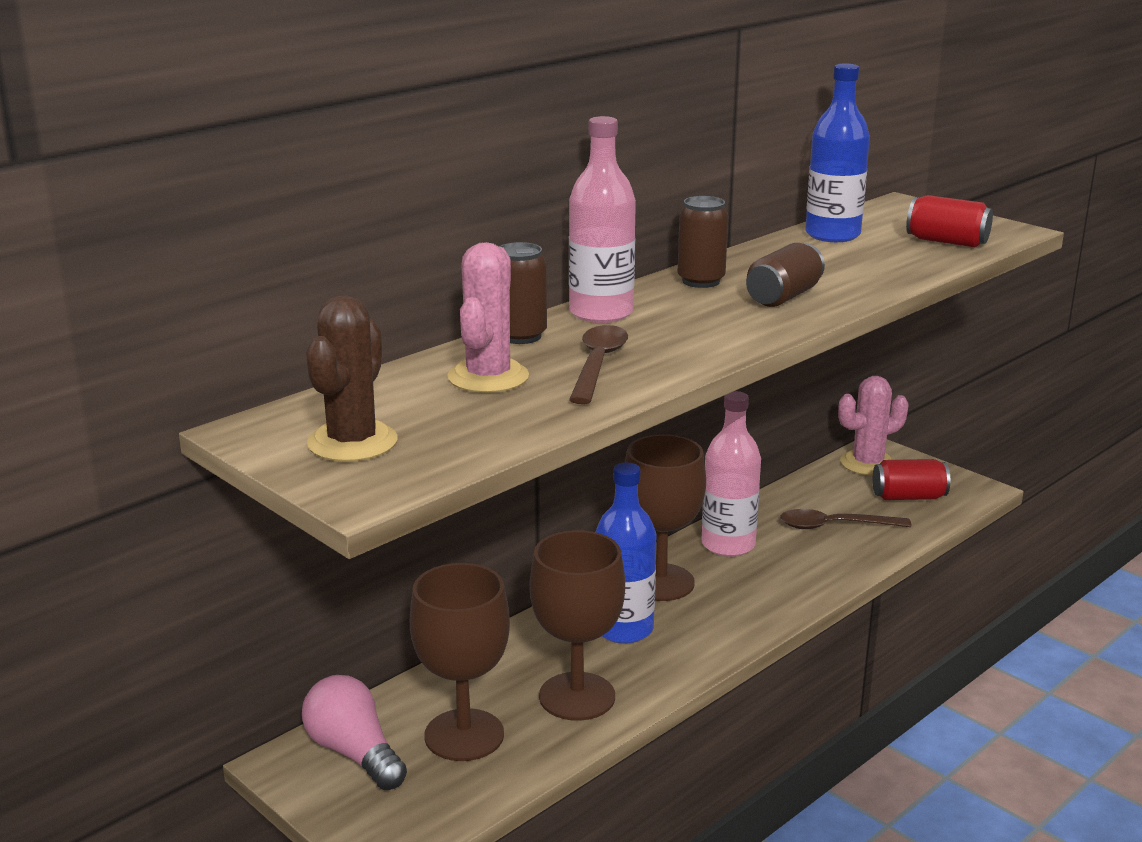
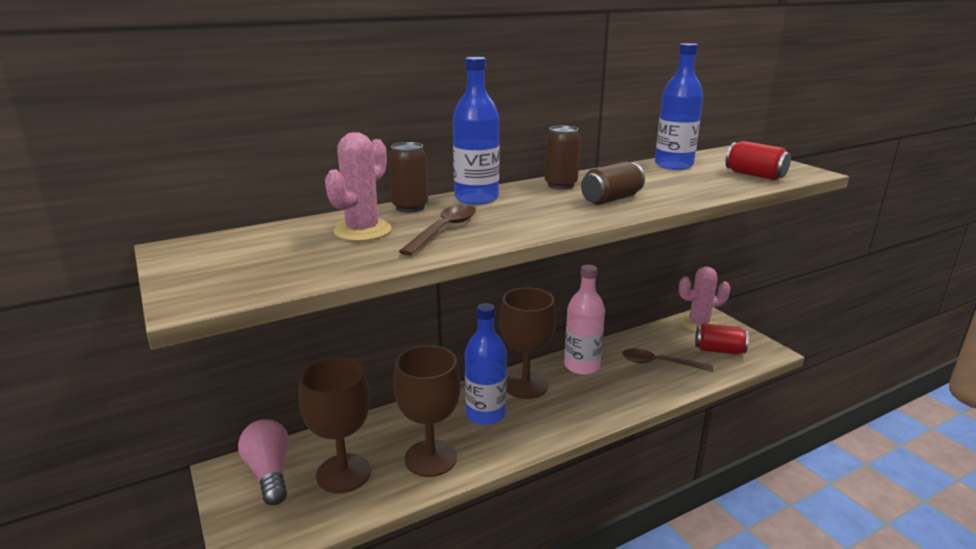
camera: 15 degrees right, 0 degrees up
brown cactus [306,296,397,462] -> none
pink bottle [569,116,636,323] -> blue bottle [453,57,500,205]

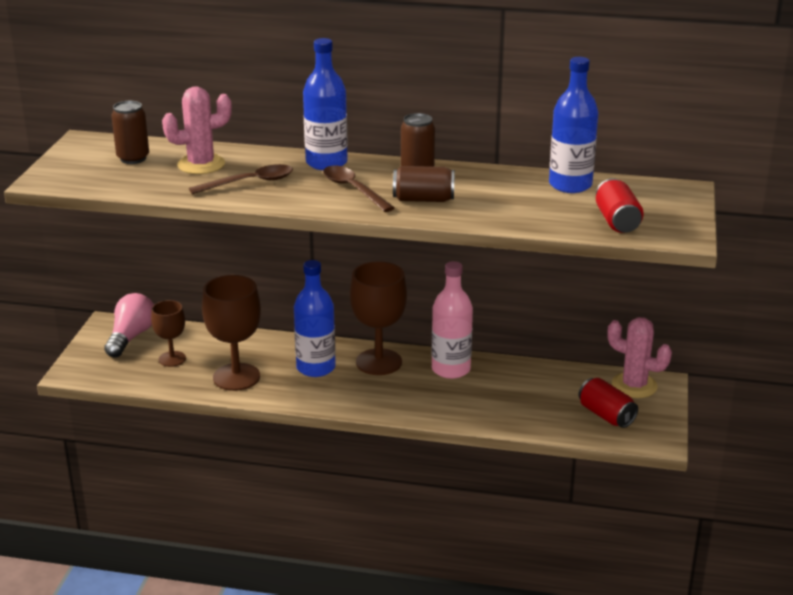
camera: 40 degrees right, 5 degrees up
brown goblet [299,357,371,493] -> brown goblet [151,300,186,367], size x0.59
brown can [389,142,428,213] -> brown can moved to [111,101,149,164]
brown spoon [622,348,713,372] -> brown spoon moved to [323,166,394,212]

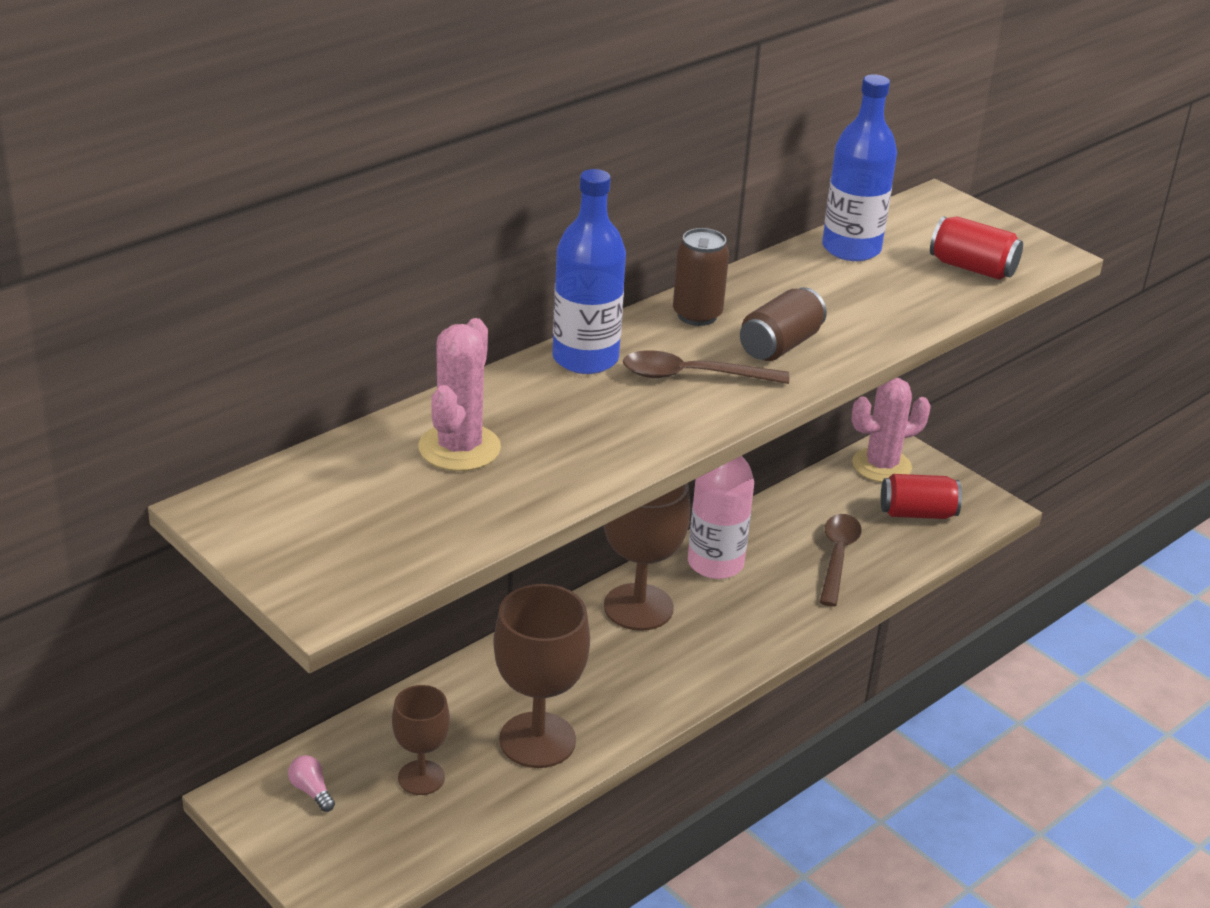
camera: 55 degrees left, 5 degrees up
pink light bulb [104,293,154,357] -> pink light bulb [288,755,335,812], size x0.47
brown can [111,101,149,164] -> none
brown spoon [189,164,293,194] -> brown spoon moved to [820,514,862,606]
blue bottle [294,260,336,377] -> none

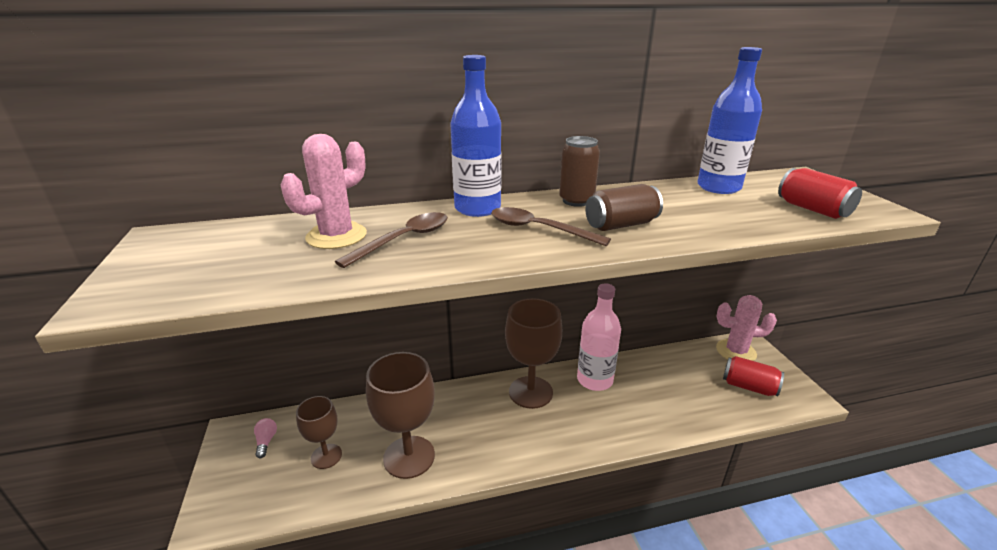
camera: 30 degrees right, 5 degrees down
brown spoon [820,514,862,606] -> brown spoon moved to [335,212,448,268]

